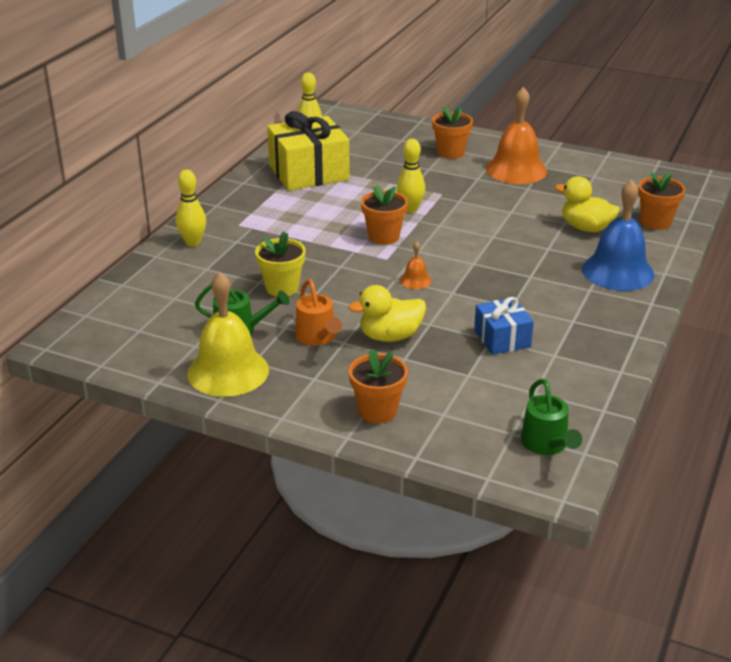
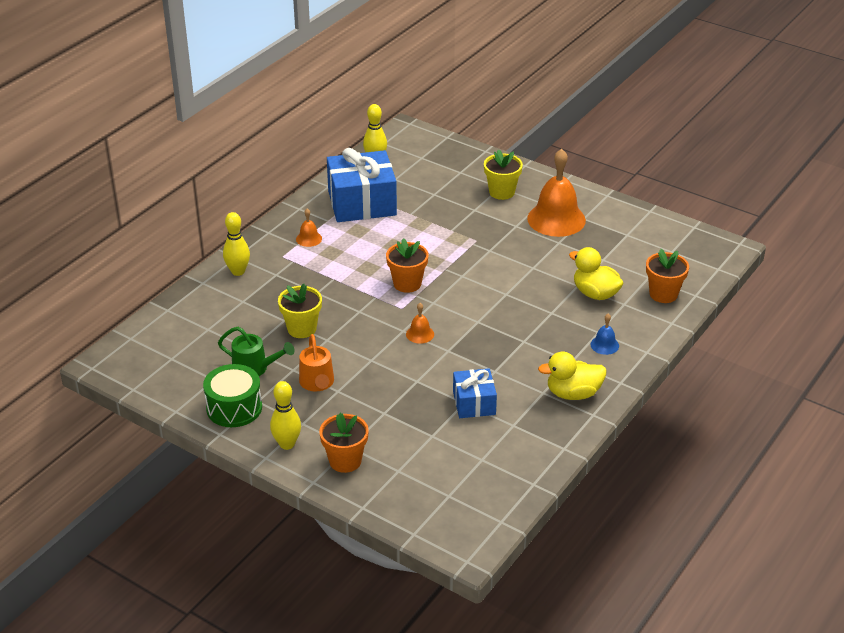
camera: 10 degrees right, 5 degrees up
yellow bell [187,272,269,397] -> green drum [203,364,262,427]
yellow gift [267,111,350,191] -> blue gift [327,148,397,222]
yellow duck [348,285,426,342] -> yellow duck moved to [538,352,606,400]
yellow bowling pin [397,139,425,213] -> yellow bowling pin moved to [270,381,301,450]
orange flower pot [432,107,473,159] -> yellow flower pot [484,149,523,200]
green watering can [521,379,582,455] -> none
blue bell [582,179,655,291] -> blue bell [590,314,619,355], size x0.44
none -> orange bell [296,208,322,247]

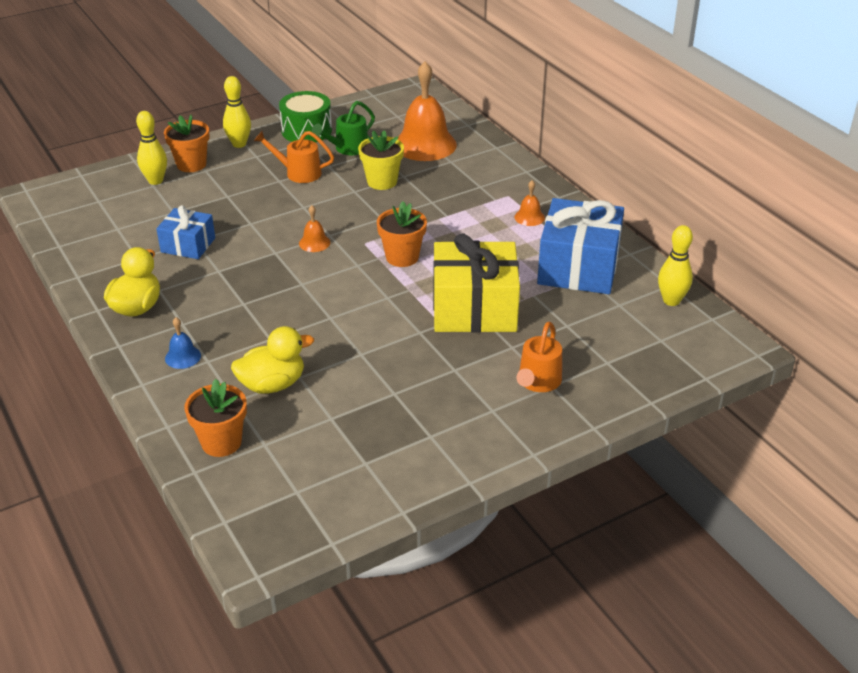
camera: 115 degrees right, 0 degrees up
yellow bowling pin [223,212,250,276] -> yellow bowling pin moved to [136,111,167,185]
yellow flower pot [484,149,523,200] -> orange watering can [516,322,562,392]
orange bell [527,149,586,237] -> orange bell moved to [398,61,457,161]
none -> yellow gift [433,234,520,333]

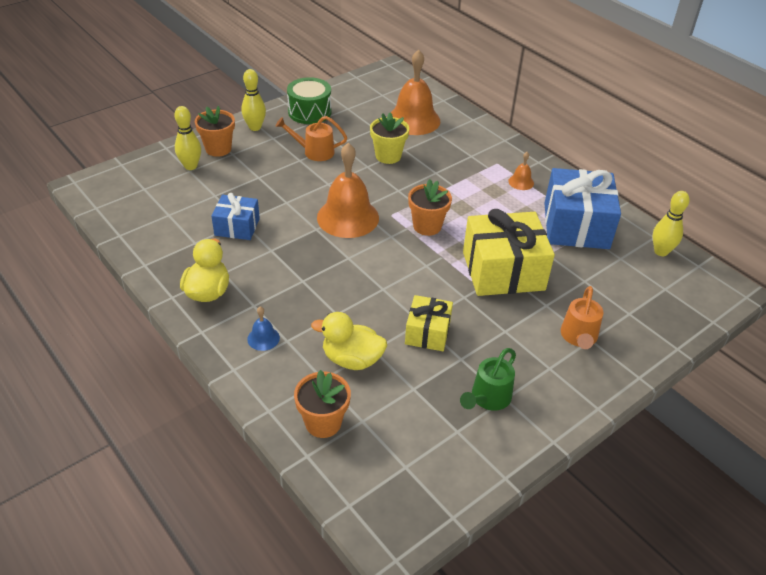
camera: 10 degrees left, 5 degrees up
yellow duck [231,326,314,394] -> yellow duck turned 135 degrees counterclockwise [311,312,387,370]
orange bell [299,205,330,252] -> orange bell [317,143,379,238], size x2.27
green watering can [312,101,375,155] -> green watering can moved to [460,348,516,411]
none -> yellow gift [405,295,453,351]

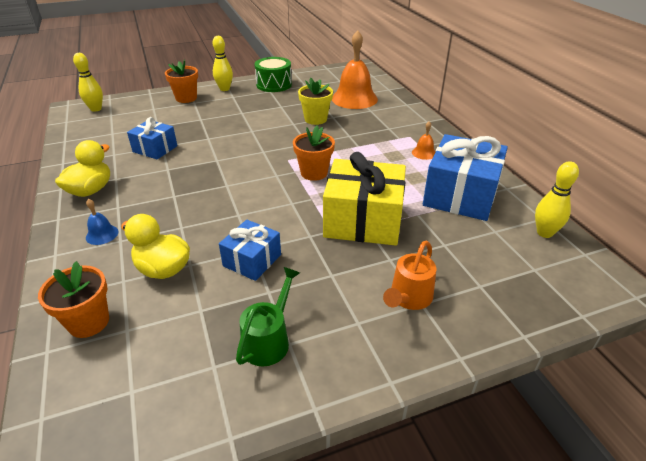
camera: 20 degrees right, 5 degrees down
yellow bowling pin [174,106,201,170] -> yellow bowling pin moved to [73,53,103,112]
orange watering can [275,116,347,161] -> none
orange bell [317,143,379,238] -> none
yellow gift [405,295,453,351] -> blue gift [219,220,281,281]
green watering can [460,348,516,411] -> green watering can turned 150 degrees clockwise [236,267,300,366]

